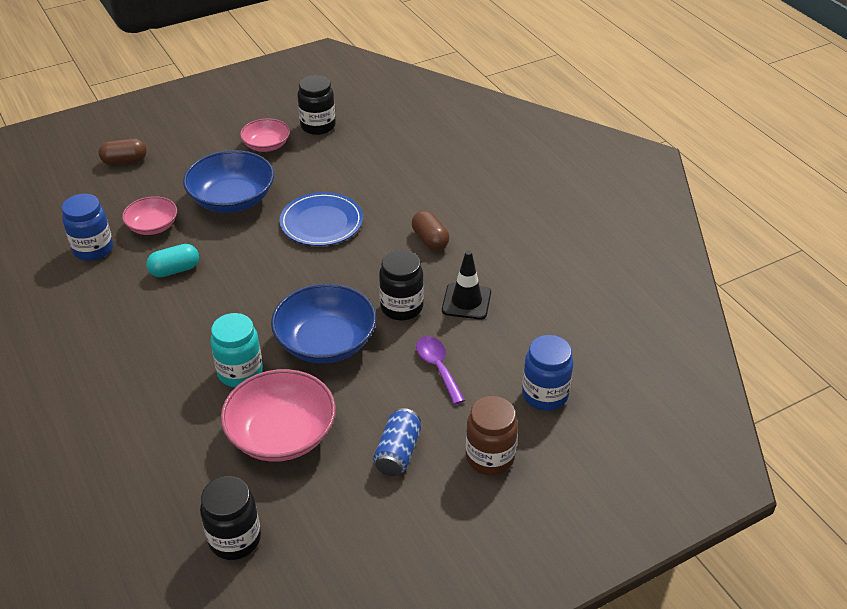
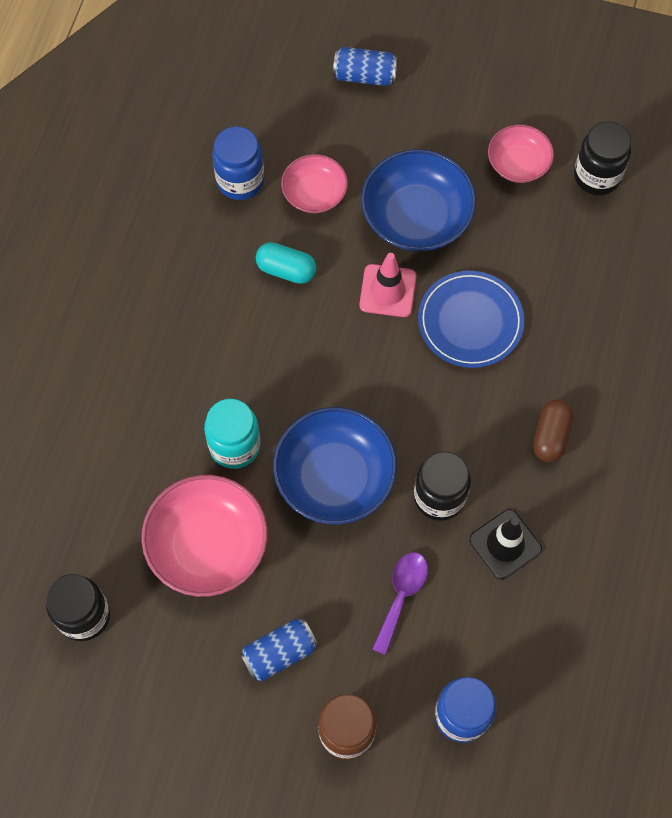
camera: 45 degrees right, 25 degrees up
brown capsule [99,138,147,165] -> blue can [333,47,398,86]
none -> pink traffic cone [359,253,416,317]

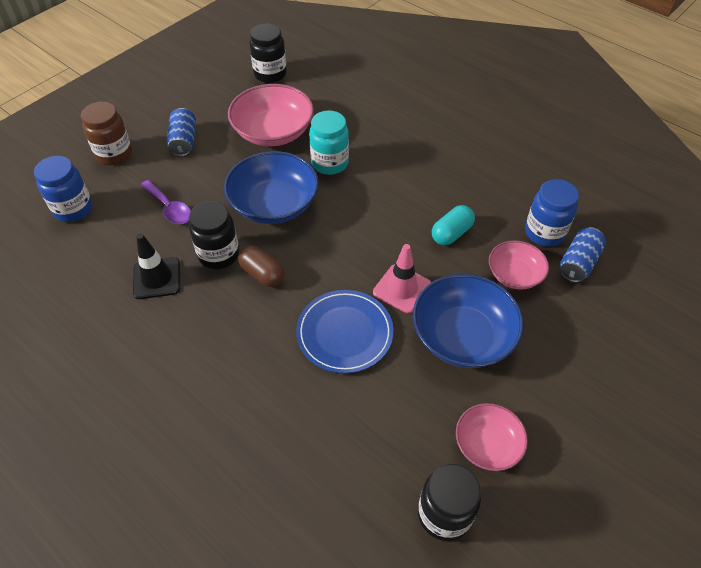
camera: 115 degrees right, 15 degrees down
blue can [333,47,398,86] -> blue can moved to [560,227,606,283]
brown capsule [533,399,574,462] -> brown capsule moved to [238,245,285,287]

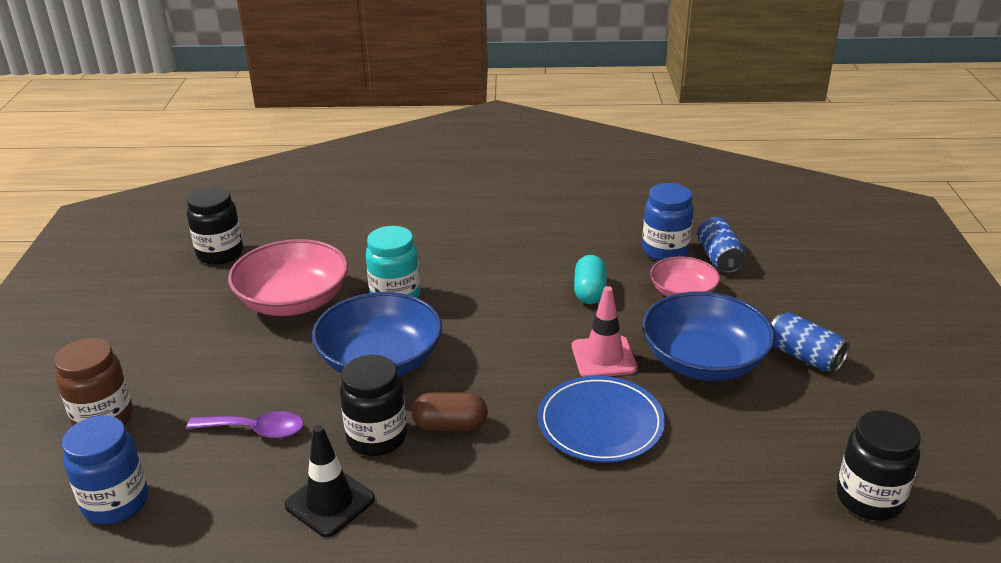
camera: 40 degrees left, 20 degrees down
blue can [167,108,196,156] -> blue can moved to [771,312,850,372]
pink bowl [456,403,528,471] -> none

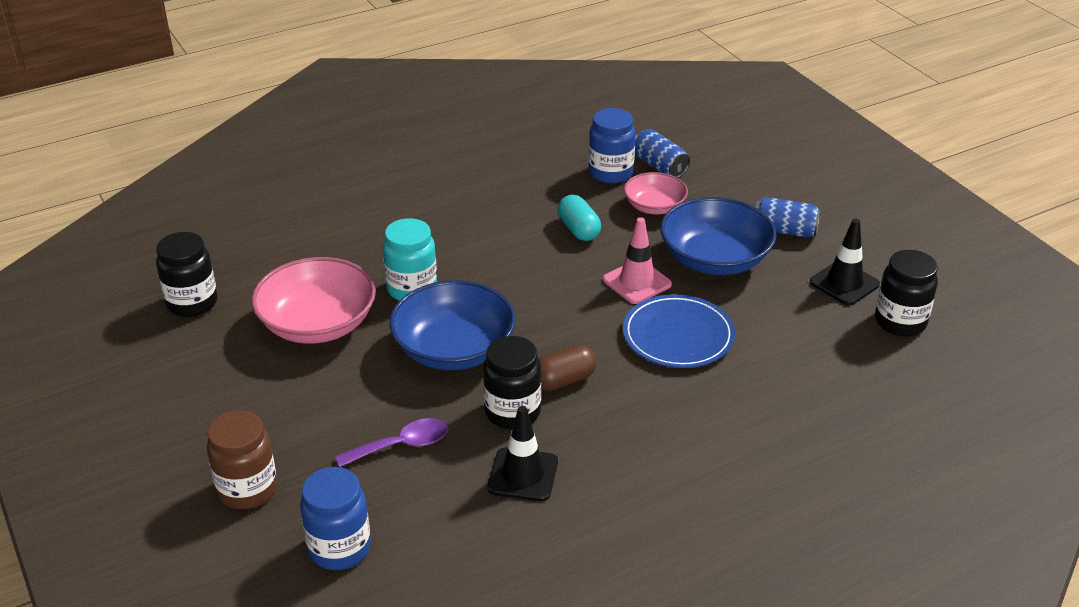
camera: 30 degrees left, 5 degrees up
none -> black traffic cone [810,219,880,305]

